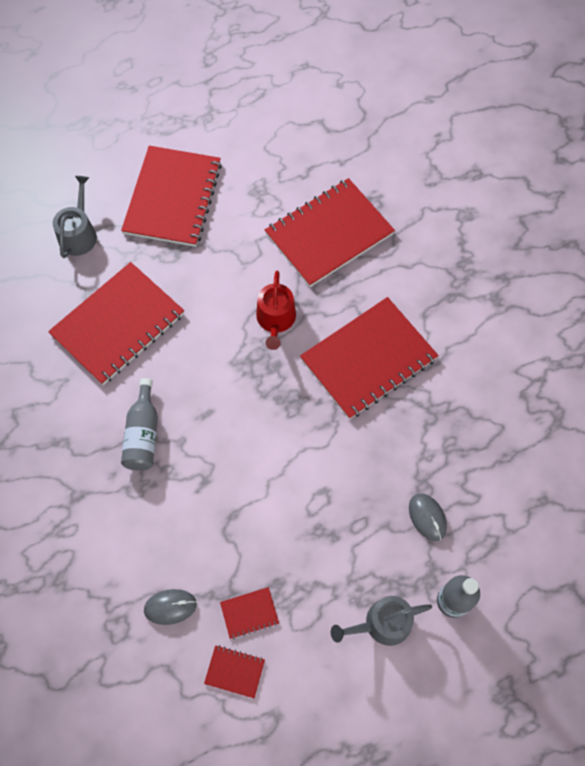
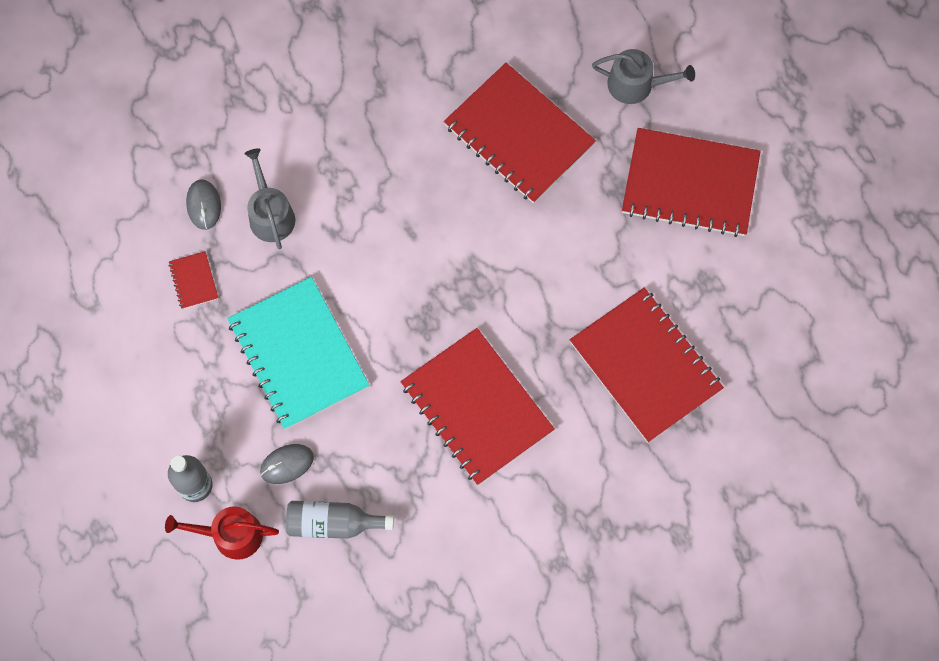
camera: 90 degrees right, 5 degrees up
grey bottle [121,378,158,471] -> grey bottle moved to [286,501,394,539]
red notebook [204,645,265,698] -> none
red watering can [256,270,296,350] -> red watering can moved to [165,506,279,560]
grey watering can [331,596,432,646] -> grey watering can moved to [244,149,295,249]
none -> turquoise notebook [227,277,369,429]

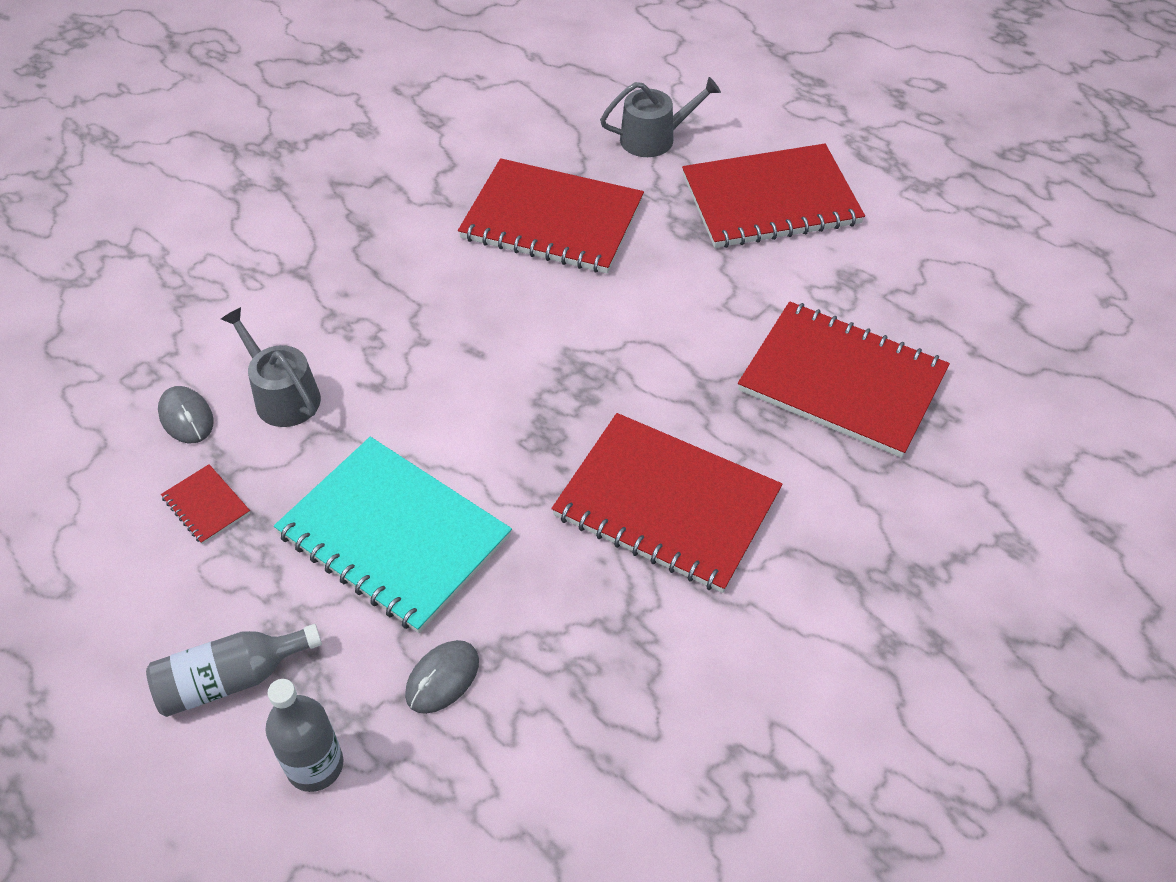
camera: 25 degrees left, 20 degrees down
red watering can [165,506,279,560] -> none
grey bottle [286,501,394,539] -> grey bottle moved to [146,624,322,717]

